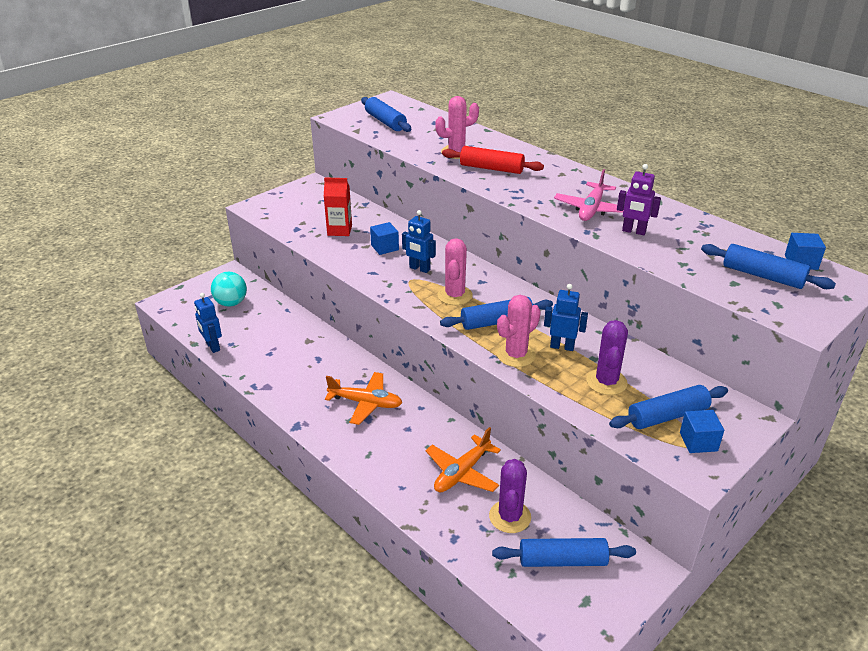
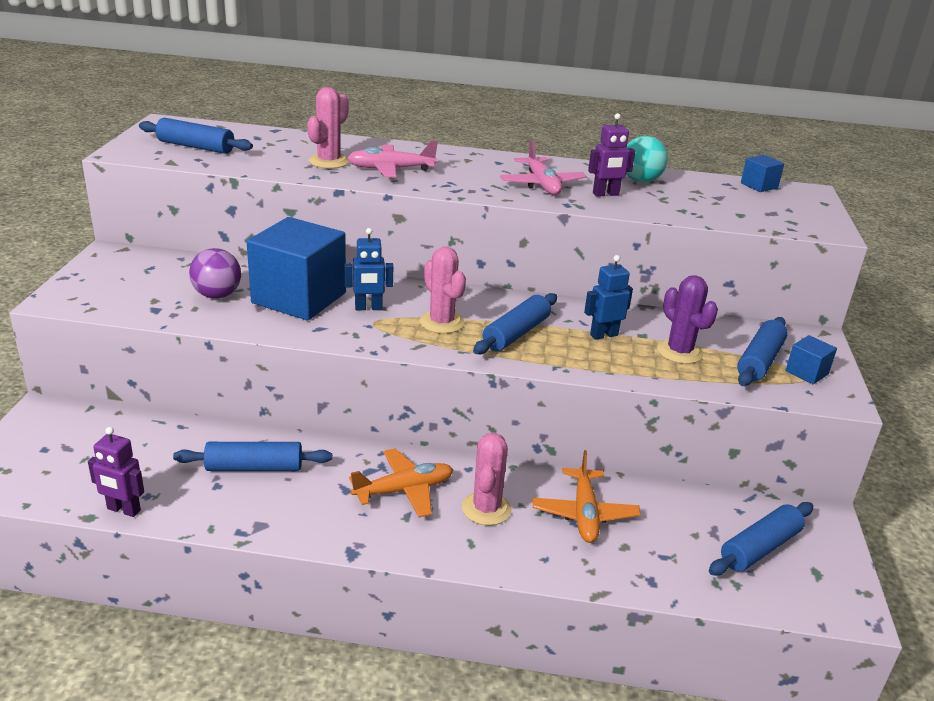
camera: 40 degrees left, 5 degrees down
blue robot [194,293,222,353] -> purple robot [88,427,144,517]
turquoise ball [211,272,247,307] -> turquoise ball moved to [626,136,668,182]
red carton [324,177,352,236] -> purple ball [189,248,241,299]
blue cube [370,222,399,255] -> blue cube [247,217,346,320], size x2.34
red rolling pin [442,146,544,174] -> pink plane [347,141,438,177]
purple cactus [489,459,531,533] -> none
pink cactus [497,295,541,367] -> pink cactus moved to [462,433,512,526]
blue rolling pin [701,244,836,289] -> blue rolling pin moved to [173,442,332,471]

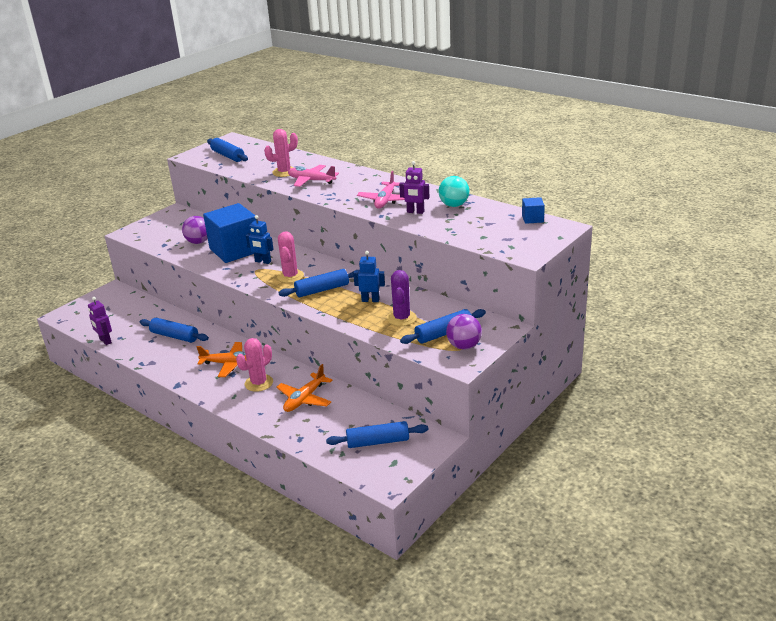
camera: 35 degrees right, 0 degrees up
blue cube [786,335,837,384] -> purple ball [446,314,482,349]

